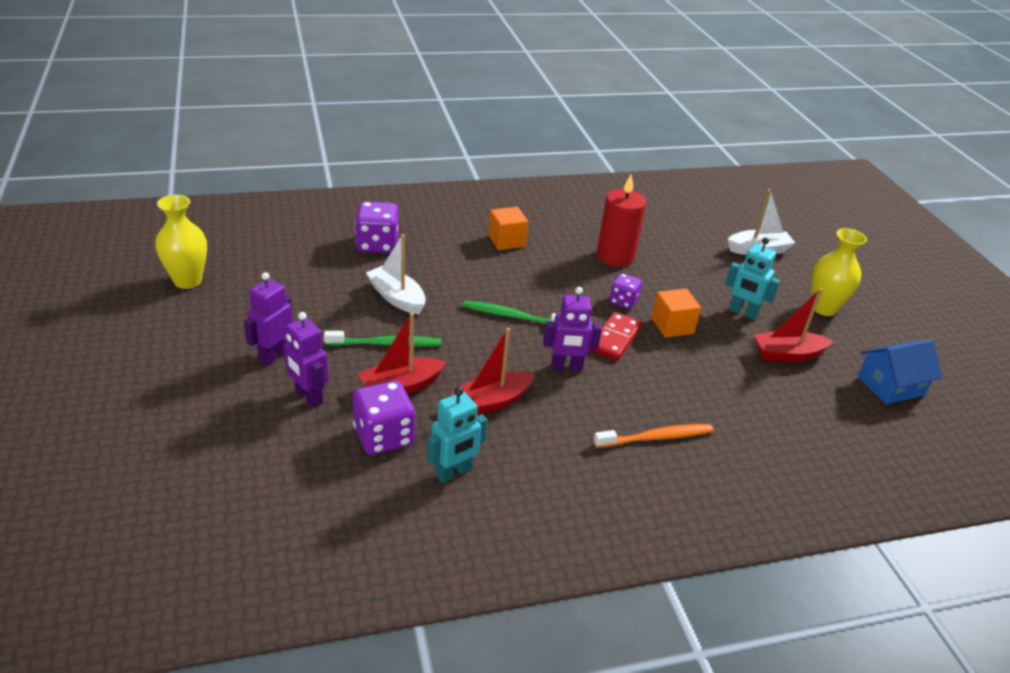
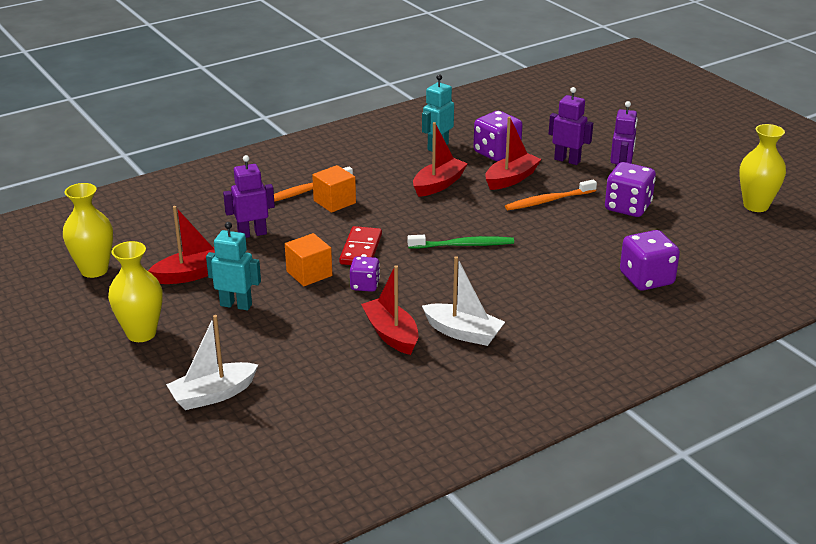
camera: 165 degrees right, 5 degrees down
green toothbrush [324,331,441,347] -> orange toothbrush [505,180,597,210]
white boat [366,234,426,315] -> white boat moved to [422,256,505,346]
orange cube [488,207,528,250] -> orange cube moved to [312,165,356,213]
purple robot [543,287,602,371] -> purple robot moved to [223,155,275,238]
red candle [597,175,646,267] -> red boat [361,265,418,355]
blue house [858,339,942,404] -> yellow vase [63,183,113,278]
none -> purple dice [605,162,656,217]

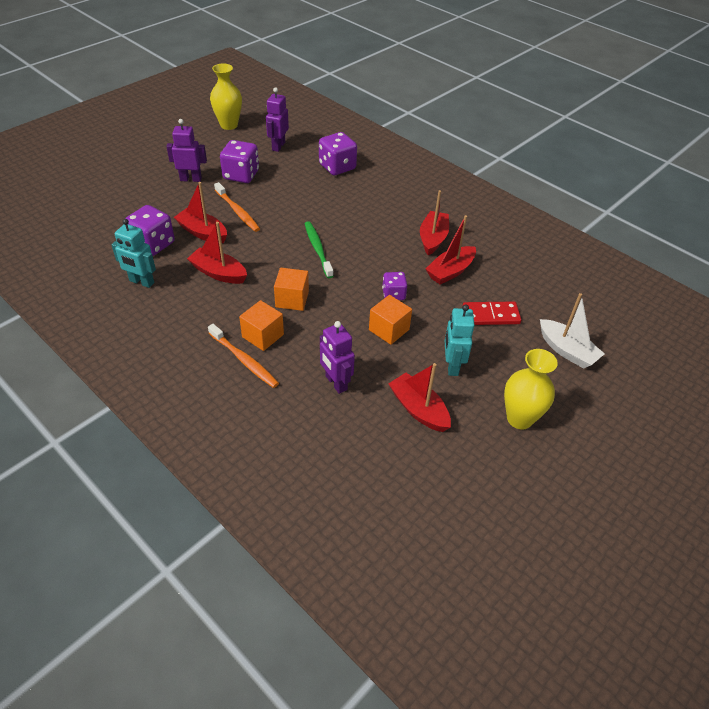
camera: 105 degrees left, 15 degrees up
yellow vase [63,183,113,278] -> none
red domino [339,226,382,265] -> red domino moved to [462,302,521,325]
white boat [422,256,505,346] -> red boat [420,190,449,256]
purple robot [549,87,593,165] -> purple robot moved to [266,87,289,152]
none -> orange cube [274,268,309,311]

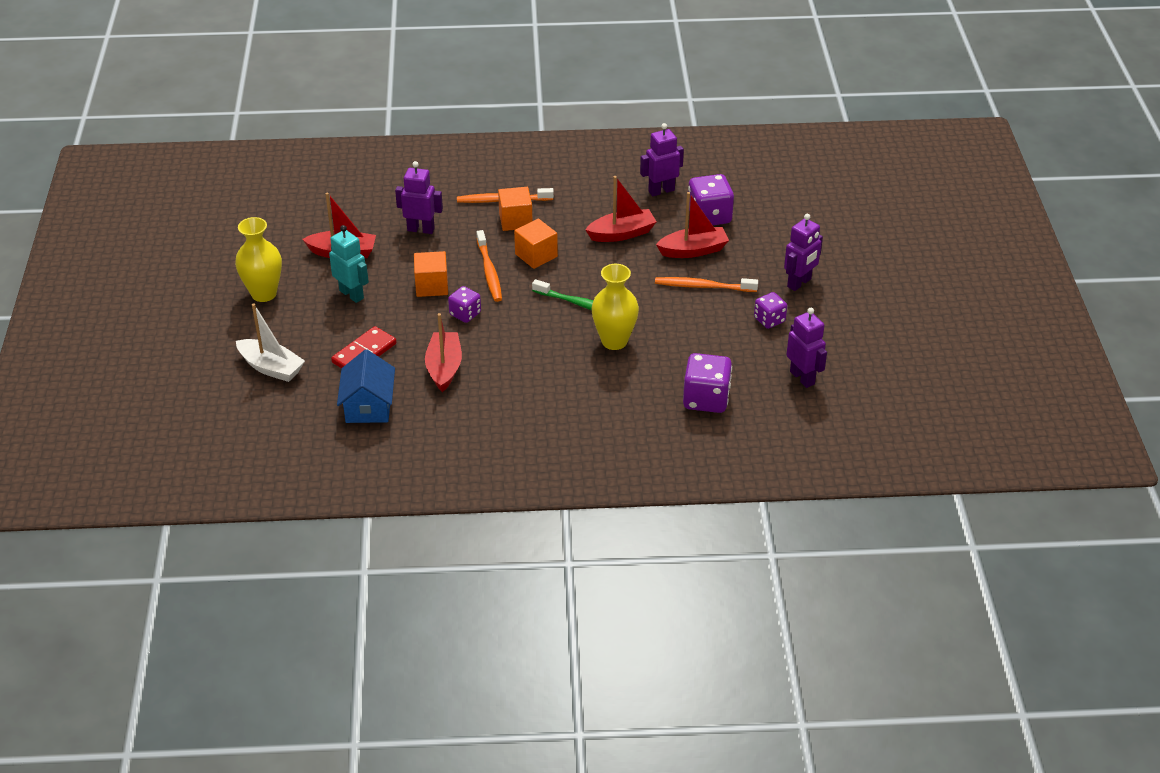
camera: 135 degrees right, 5 degrees down
turquoise robot [112,219,156,288] -> purple robot [640,123,684,196]
yellow vase [210,63,242,130] -> yellow vase moved to [592,264,639,350]
purple dice [220,140,259,183] -> purple dice [754,292,787,329], size x0.60
red boat [420,190,449,256] -> none
white boat [540,293,604,369] -> white boat turned 150 degrees counterclockwise [236,303,305,382]
none -> blue house [337,349,395,423]
none -> orange toothbrush [476,230,502,302]

